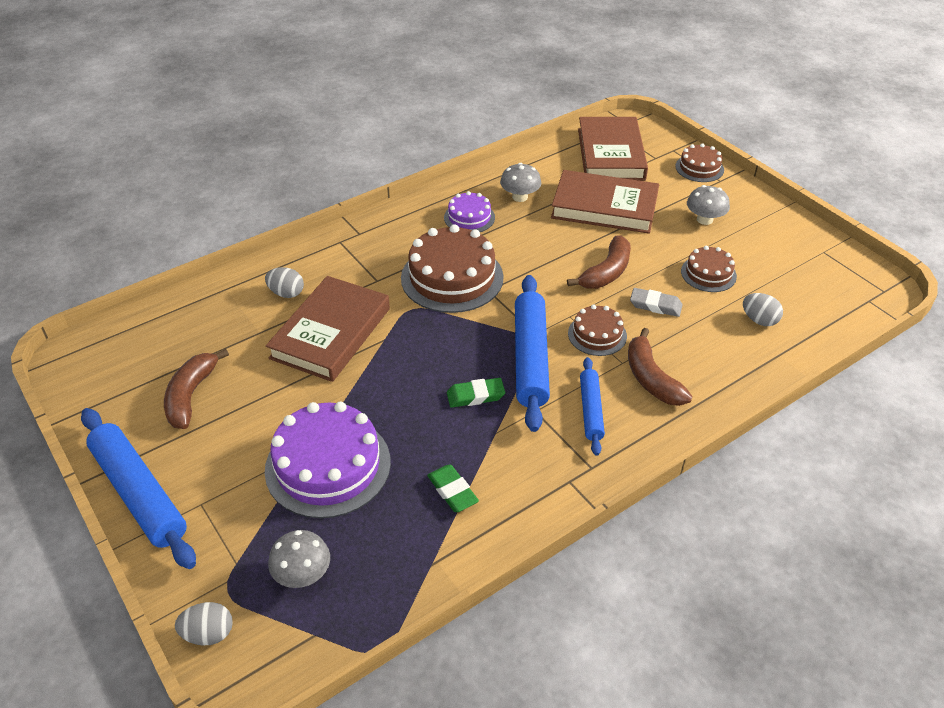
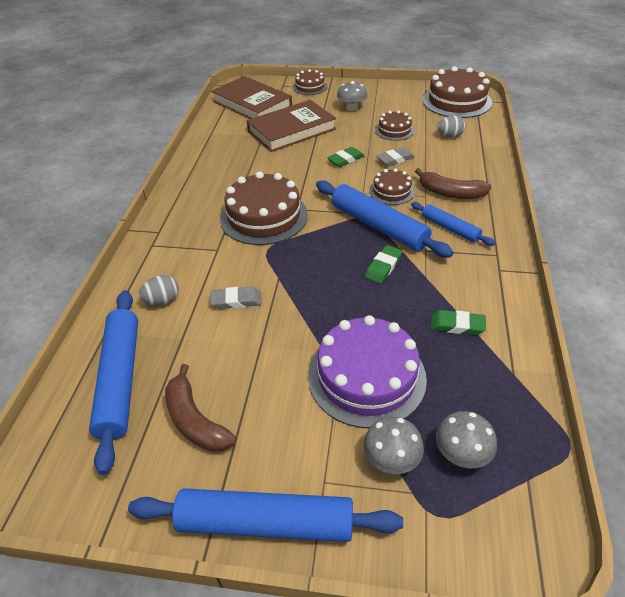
camera: 45 degrees left, 0 degrees up
grey egg [175,602,233,645] -> none
brown book [266,276,390,382] -> grey eraser [210,287,261,309]
purple cake [444,191,495,232] -> none
grey mushroom [500,163,541,202] -> grey mushroom moved to [363,416,424,474]
brown banana [567,235,631,289] -> green eraser [327,147,364,167]
none -> blue rolling pin [89,290,138,475]
none -> brown cake [423,66,492,118]

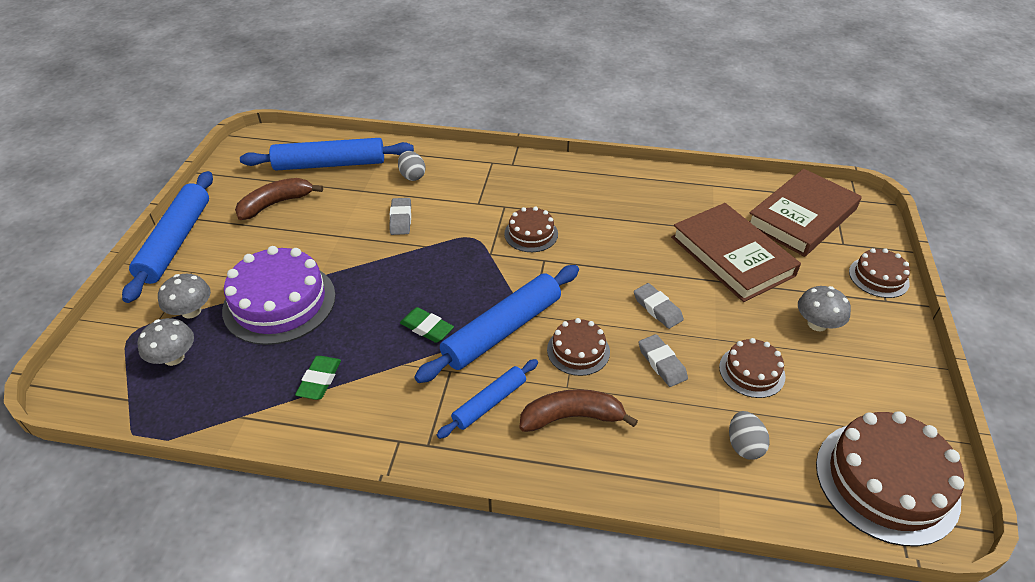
camera: 90 degrees right, 0 degrees up
brown cake [220,172,308,245] -> brown cake [504,206,558,252], size x0.54
green eraser [327,147,364,167] -> grey eraser [634,283,684,329]
brown banana [415,168,491,199] -> brown banana turned 60 degrees clockwise [520,389,638,432]

